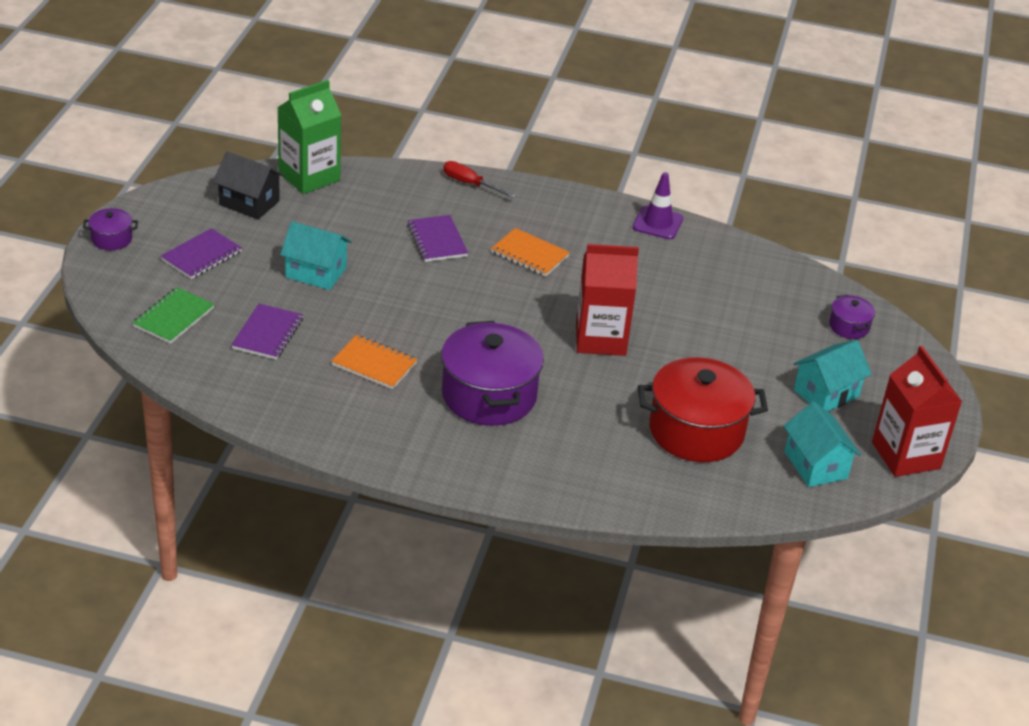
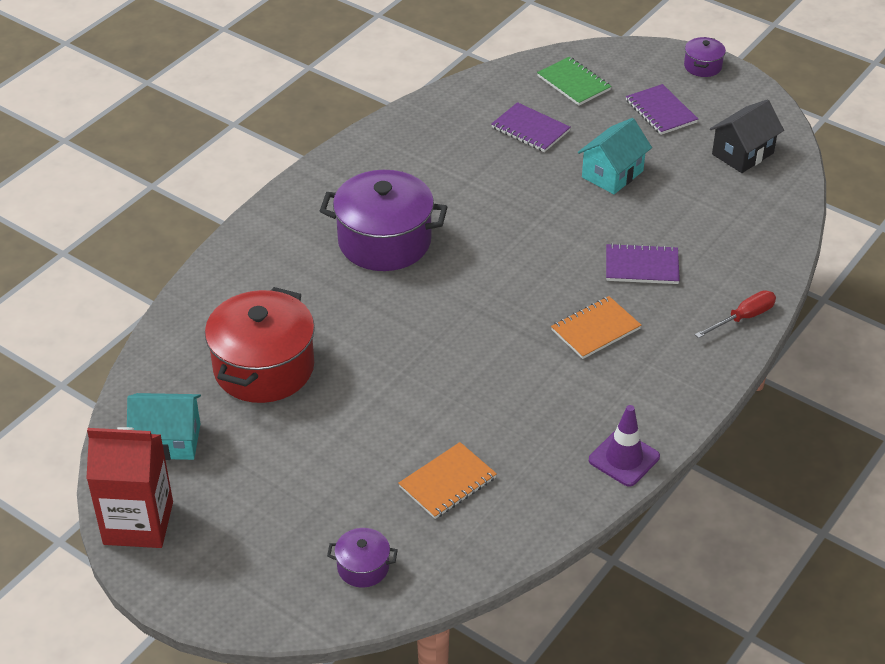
camera: 115 degrees right, 5 degrees up
green carton [277,80,341,194] -> none
orange notebook [331,335,418,389] -> orange notebook moved to [398,442,497,519]
red carton [576,244,639,356] -> none
turquoise house [793,340,872,411] -> none

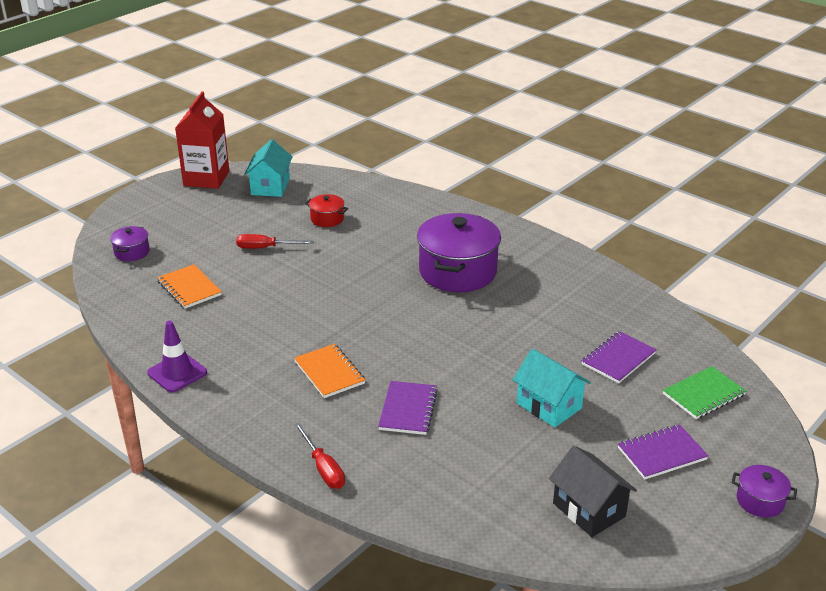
camera: 95 degrees right, 10 degrees down
red pot [205,287,315,403] -> red pot [305,194,349,227], size x0.46
none -> red screwdriver [236,234,314,249]

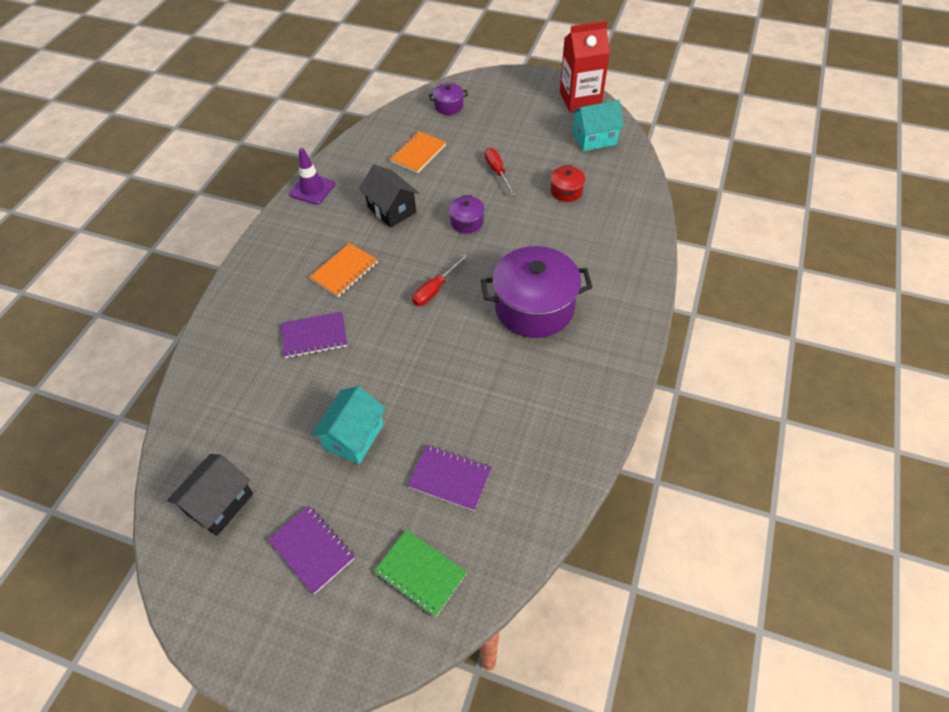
camera: 70 degrees right, 20 degrees up
red screwdriver [294,423,345,489] -> red screwdriver moved to [412,254,468,306]
purple pot [732,465,797,518] -> purple pot moved to [449,195,485,233]
none -> black house [359,165,419,228]

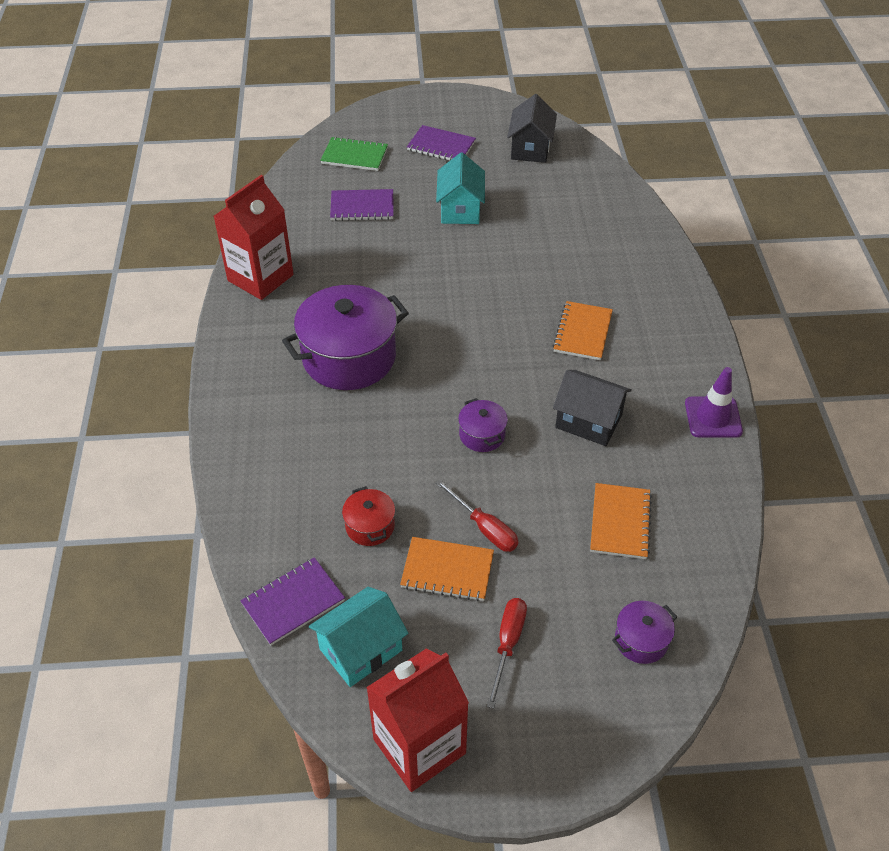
camera: 155 degrees right, 5 degrees down
purple notebook [281,312,347,358] -> purple notebook moved to [240,557,345,645]
red screwdriver [412,254,468,306] -> red screwdriver moved to [487,598,527,708]
none -> red carton [214,175,294,300]
none -> orange notebook [400,537,494,601]

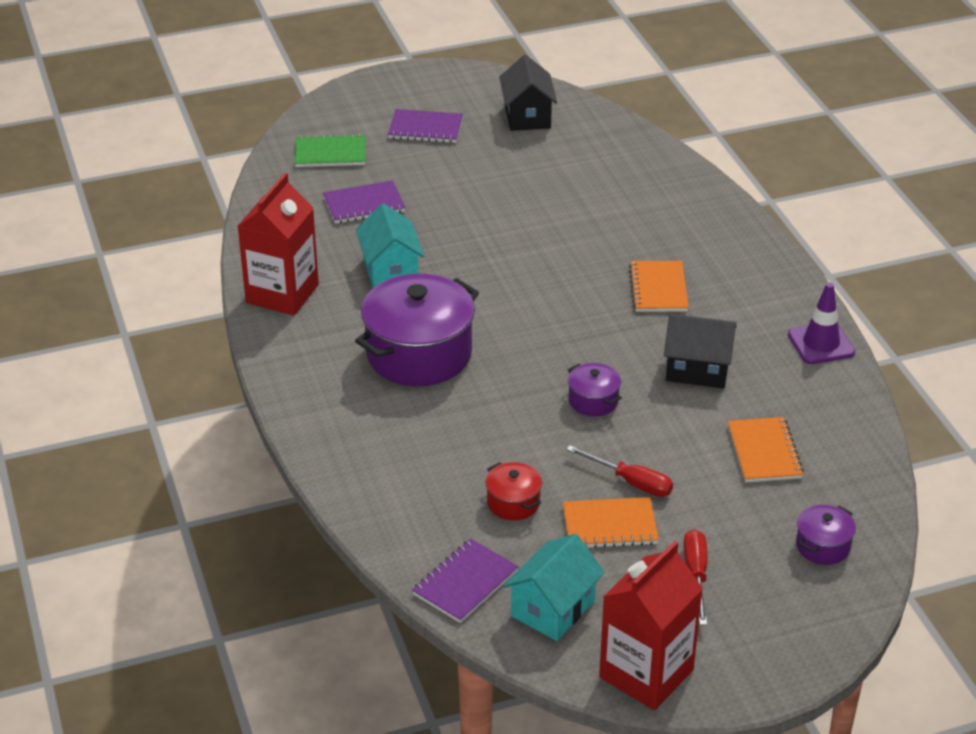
camera: 15 degrees left, 10 degrees down
turquoise house [436,152,485,224] -> turquoise house moved to [356,203,424,288]

